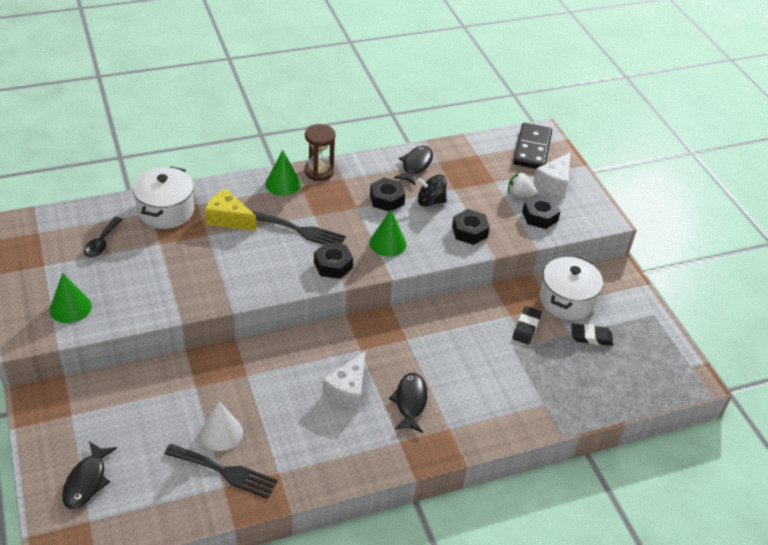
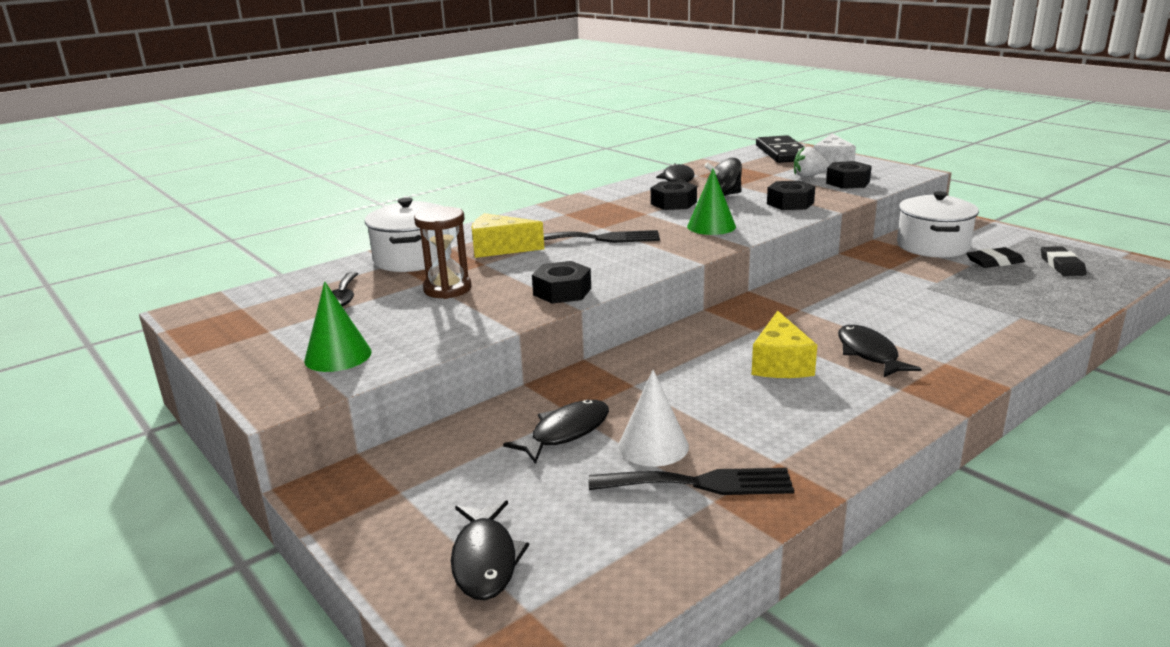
camera: 15 degrees left, 20 degrees down
green cone [265,150,301,196] -> none
brown hourglass [304,124,335,181] -> brown hourglass moved to [414,207,471,299]
black nut [314,242,353,279] -> black nut moved to [532,261,591,304]
white cheese [322,351,366,409] -> yellow cheese [752,311,817,378]
black eraser [512,306,542,345] -> black eraser moved to [1041,246,1086,276]
none -> black fish [503,399,609,464]

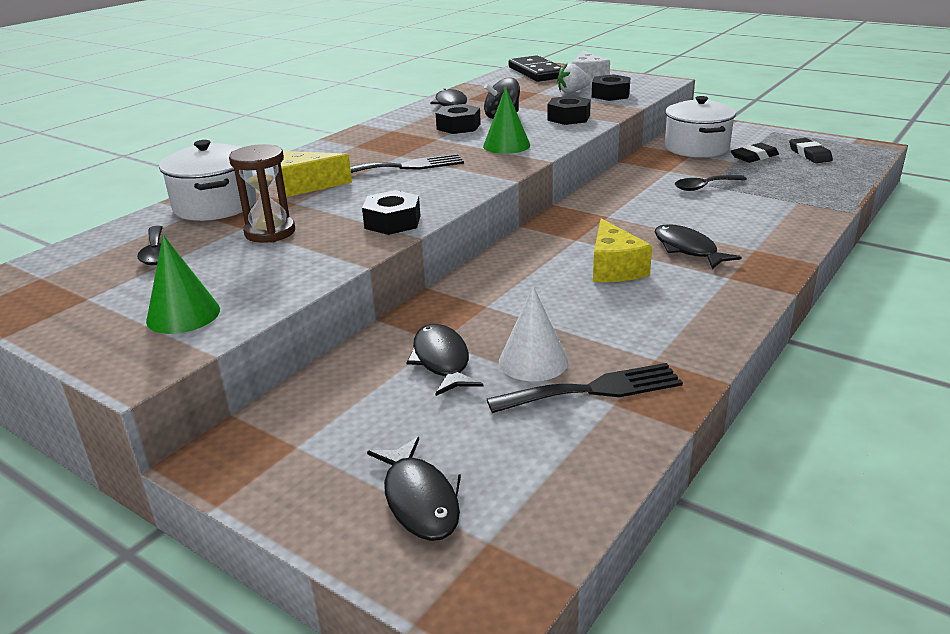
camera: 15 degrees left, 5 degrees up
black fish [503,399,609,464] -> black fish turned 45 degrees counterclockwise [406,324,483,396]
none -> black spoon [675,175,747,191]

